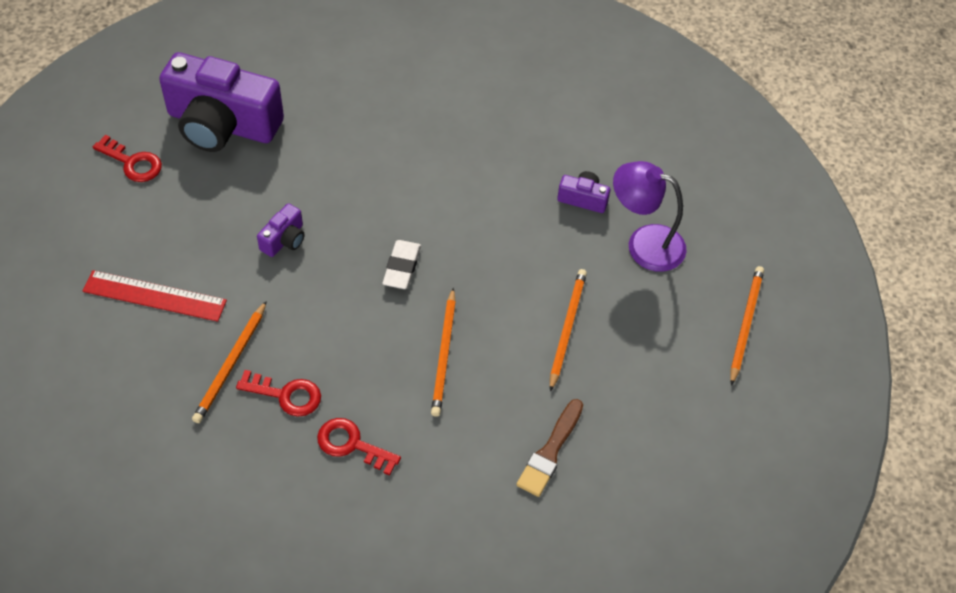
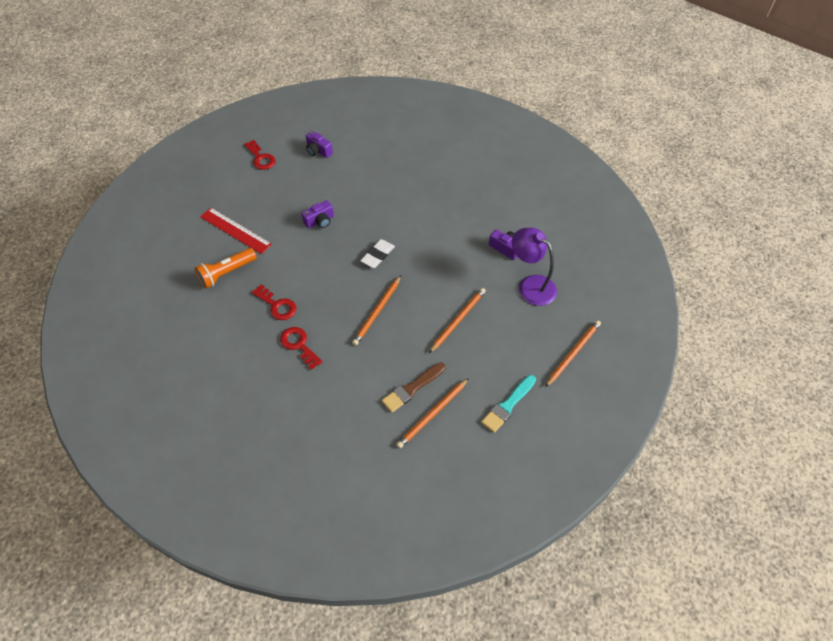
camera: 25 degrees right, 0 degrees up
purple camera [159,52,284,152] -> purple camera [306,131,333,158], size x0.42
orange pencil [192,301,266,423] -> orange pencil moved to [396,378,469,449]
none -> orange flashlight [195,248,257,288]
none -> turquoise brush [481,375,536,433]

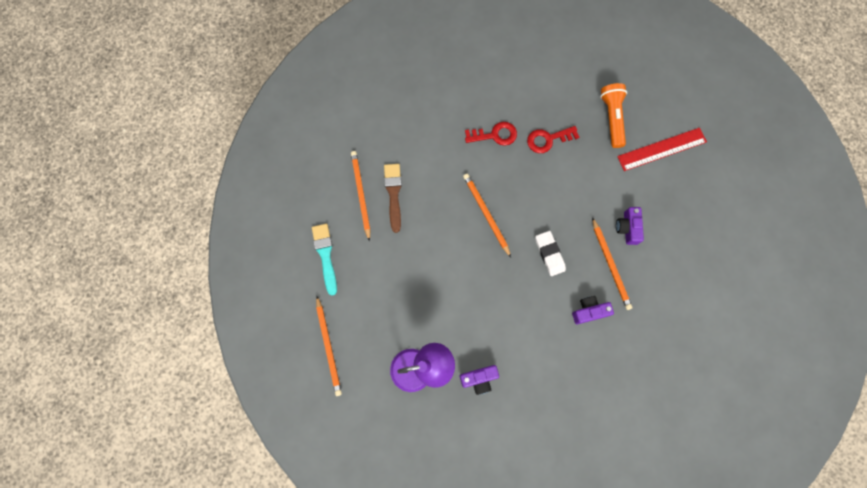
camera: 125 degrees right, 20 degrees up
red key [244,140,276,170] -> none
purple camera [306,131,333,158] -> purple camera moved to [572,296,614,324]
orange pencil [429,288,486,353] -> orange pencil moved to [592,217,632,310]

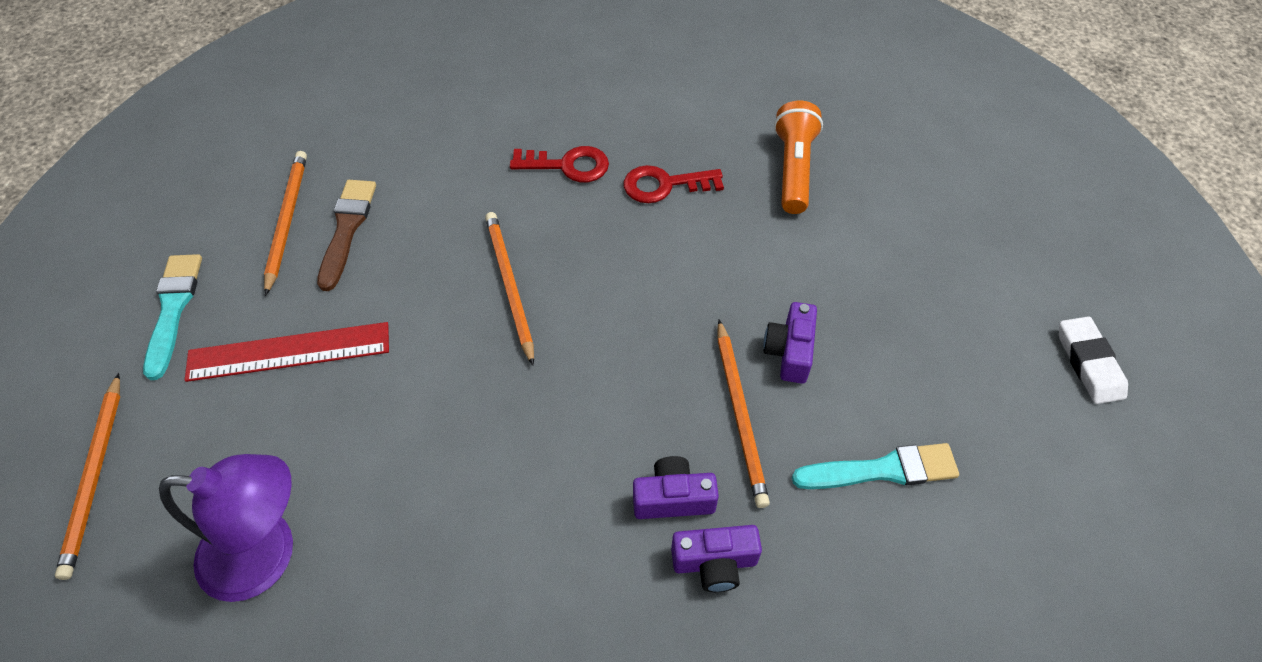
camera: 10 degrees right, 20 degrees down
purple camera [460,365,499,395] -> purple camera moved to [671,525,762,592]
white eraser [535,231,566,276] -> white eraser moved to [1059,316,1128,404]
red ruler [617,128,707,171] -> red ruler moved to [185,322,389,382]
none -> turquoise brush [792,443,959,489]

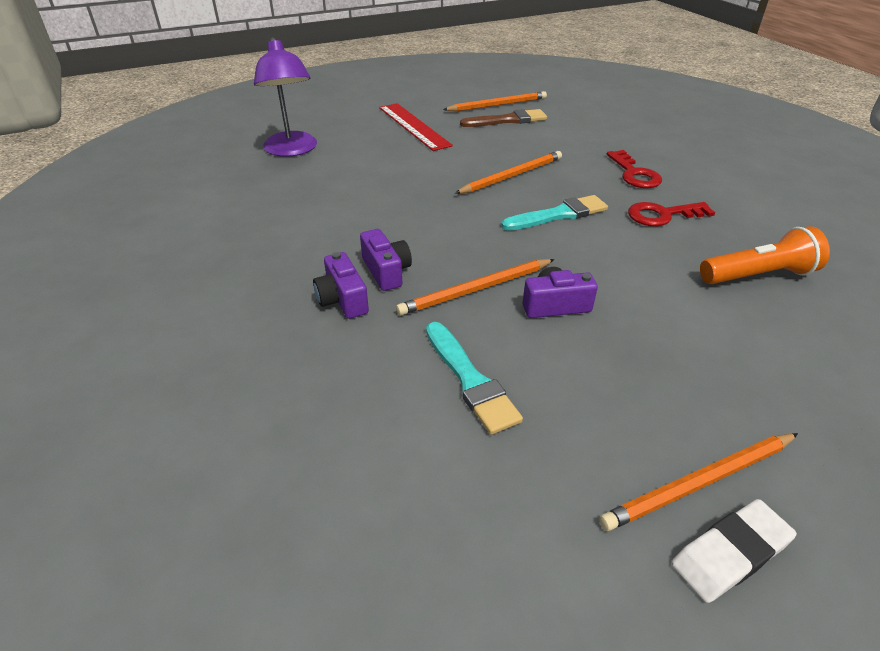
camera: 70 degrees right, 15 degrees down
orange pencil [55,373,120,580] -> orange pencil moved to [599,433,798,531]
turquoise brush [143,254,202,380] -> turquoise brush moved to [501,195,608,231]
red key [624,165,724,203] -> red key turned 75 degrees counterclockwise [628,202,715,226]

